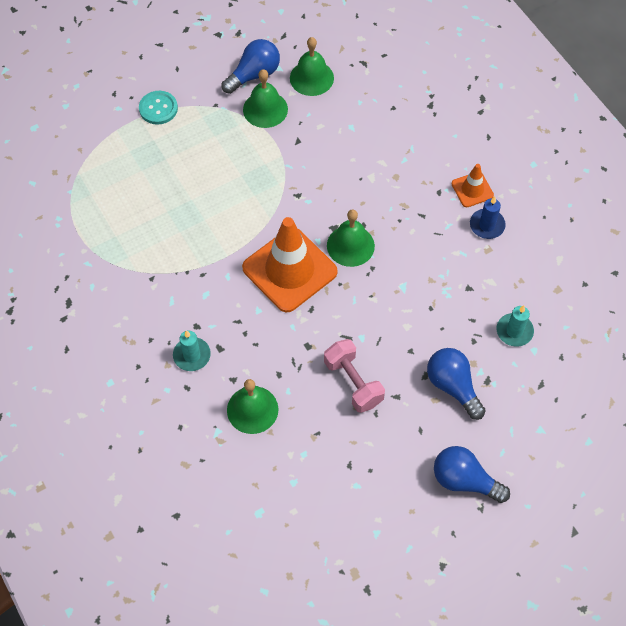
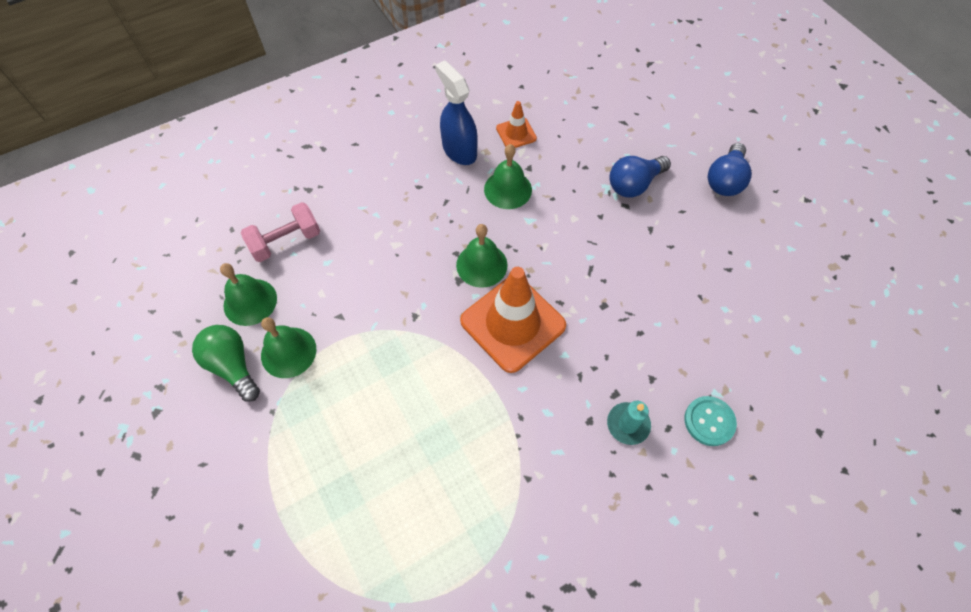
camera: 90 degrees left, 0 degrees up
turquoise button [139,91,178,125] -> turquoise button moved to [685,396,737,446]
blue light bulb [222,39,280,94] -> green light bulb [192,325,260,402]
green bell [227,379,279,434] -> green bell moved to [484,144,532,209]
pink dumbbell [324,339,385,413] -> pink dumbbell moved to [241,202,320,262]
orange traffic cone [452,164,494,207] -> orange traffic cone moved to [496,101,537,148]
blue candle [470,196,506,239] -> blue spray bottle [435,60,478,165]
turquoise candle [497,305,534,347] -> none

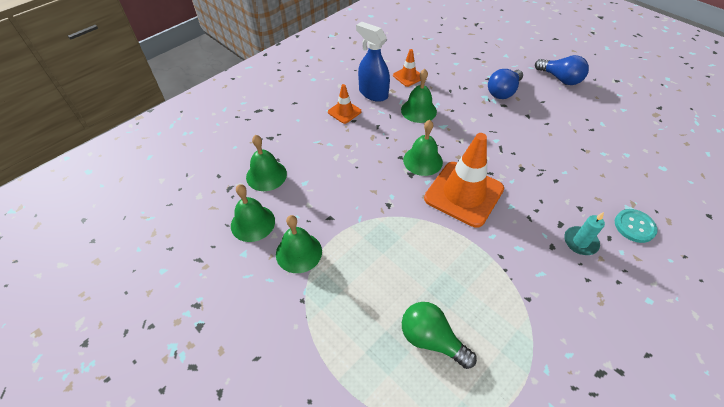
camera: 15 degrees left, 10 degrees down
green light bulb [192,325,260,402] -> green light bulb moved to [402,302,477,369]
pink dumbbell [241,202,320,262] -> green bell [246,135,287,191]
blue light bulb [708,143,752,196] -> blue light bulb turned 60 degrees counterclockwise [535,55,589,85]
none -> orange traffic cone [328,84,362,124]

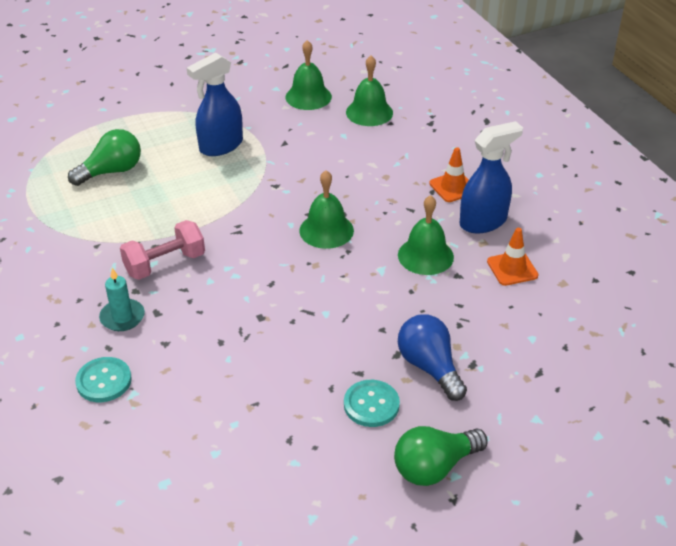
camera: 110 degrees right, 10 degrees down
green bell [276,215,322,273] -> none
orange traffic cone [424,133,504,228] -> none
blue light bulb [535,55,589,85] -> green light bulb [394,426,488,486]
none -> pink dumbbell [120,220,205,280]
none -> blue spray bottle [187,52,243,156]
none -> turquoise button [344,380,400,427]

